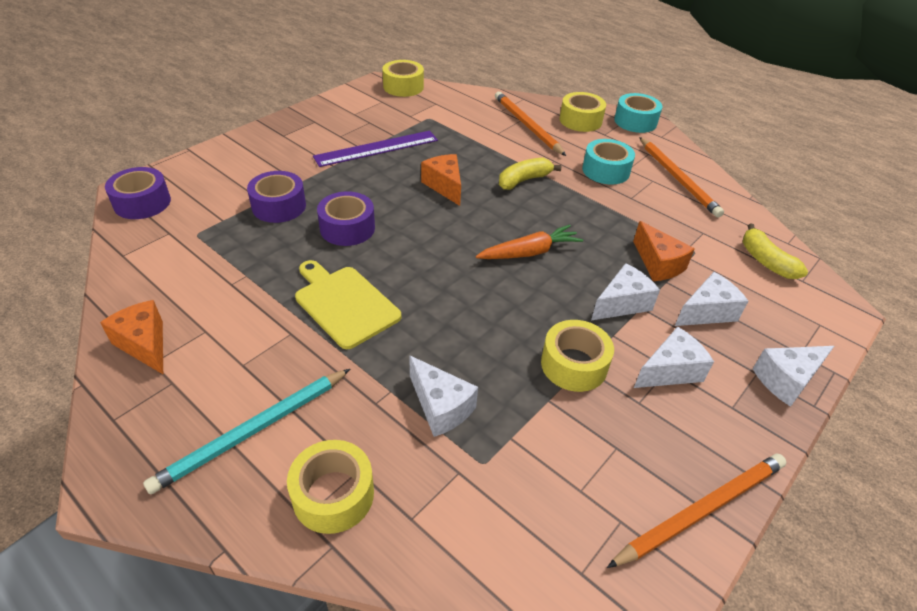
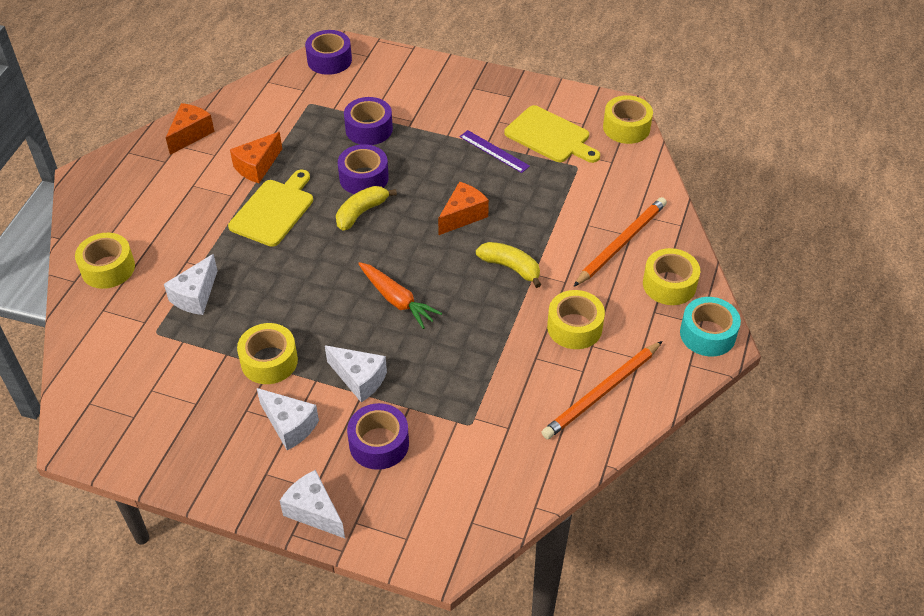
camera: 70 degrees right, 5 degrees up
turquoise pencil [143,369,350,494] -> none
purple ruler [313,131,438,167] -> purple ruler [460,130,530,173], size x0.63
turquoise tape [582,139,635,185] -> yellow tape [547,290,605,349]
orange pencil [607,454,786,568] -> none
orange cheese [633,221,695,281] -> orange cheese moved to [230,132,282,183]
white cheese [675,272,748,326] -> purple tape [347,403,409,470]
yellow banana [743,223,808,279] -> yellow banana moved to [336,186,397,231]
none -> yellow cutting board [504,105,600,163]

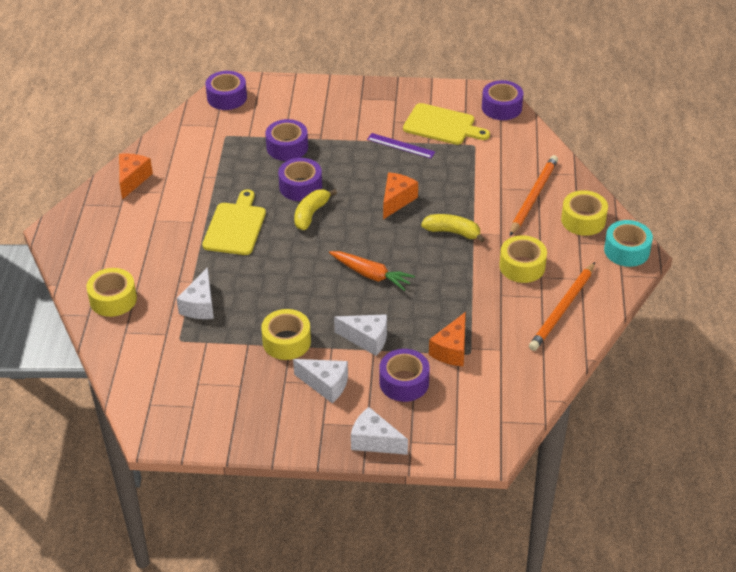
camera: 15 degrees left, 5 degrees down
orange cheese [230,132,282,183] -> orange cheese moved to [429,312,466,366]
yellow tape [603,95,653,144] -> purple tape [482,80,523,120]

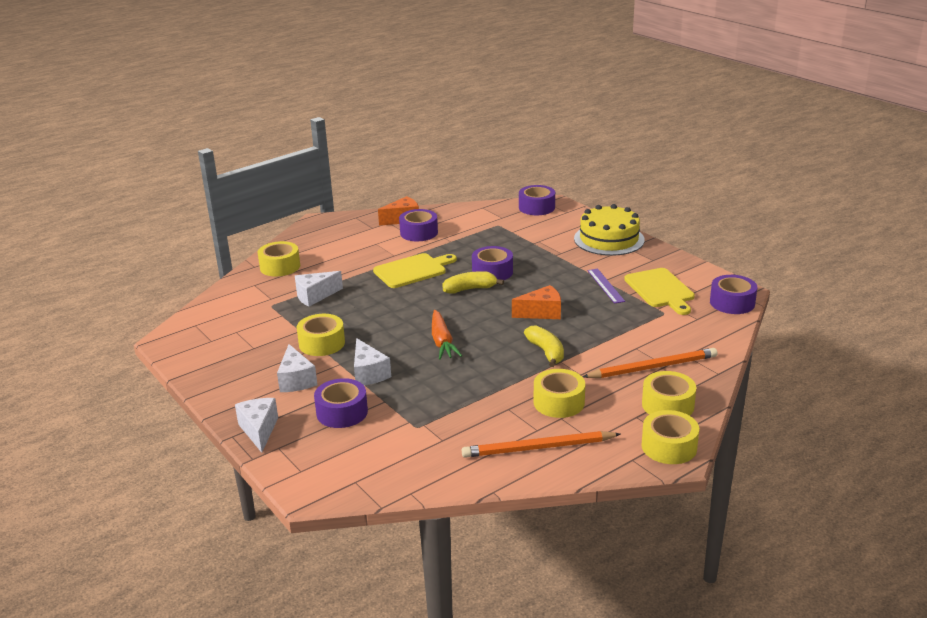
camera: 50 degrees right, 15 degrees down
purple tape [265,119,308,161] -> purple tape moved to [399,209,438,241]
orange cheese [429,312,466,366] -> none
turquoise tape [604,220,653,267] -> yellow tape [642,410,699,464]
none -> yellow cake [574,204,645,256]

